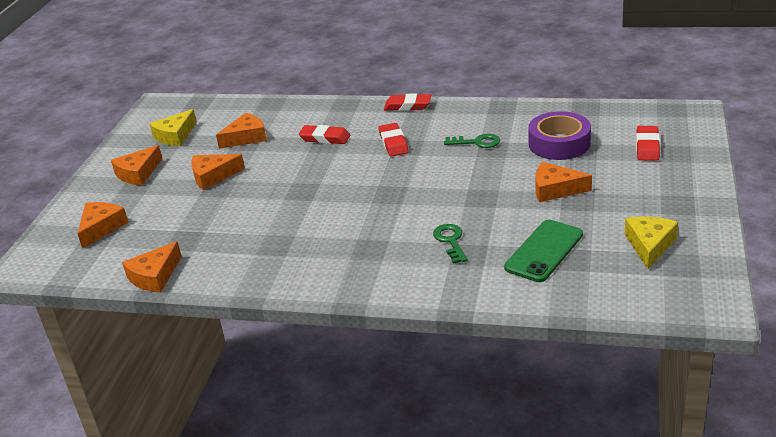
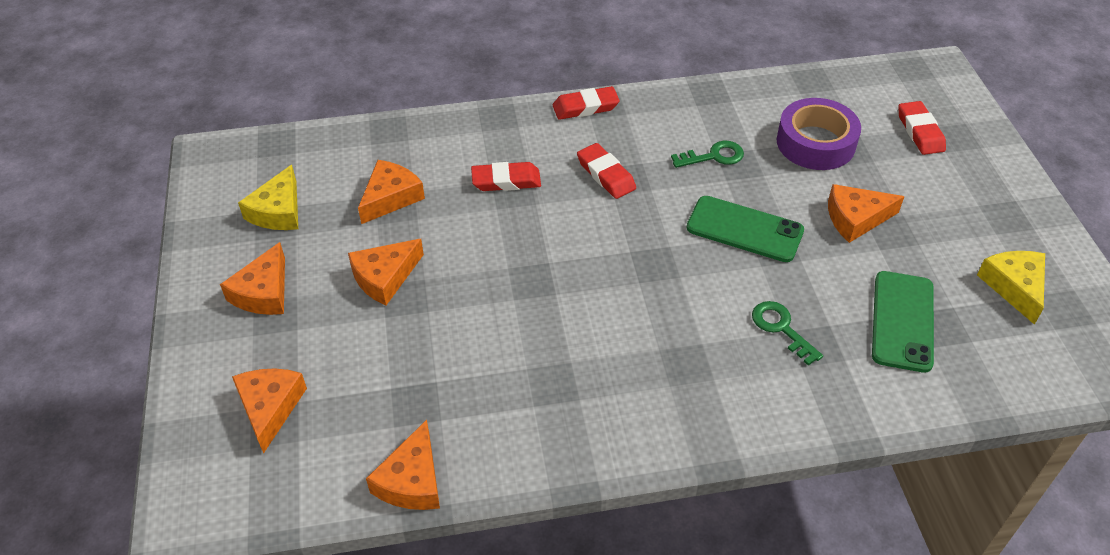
camera: 25 degrees left, 15 degrees up
none -> green phone [687,196,804,262]

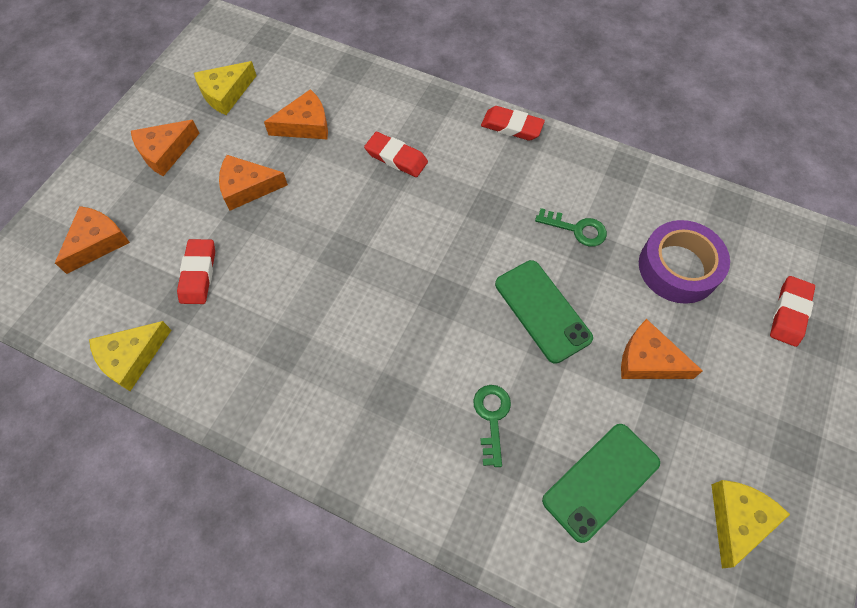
camera: 35 degrees right, 15 degrees up
orange cheese [366,420,440,510] -> yellow cheese [89,321,172,391]
red eraser [577,143,636,199] -> red eraser moved to [177,239,215,304]

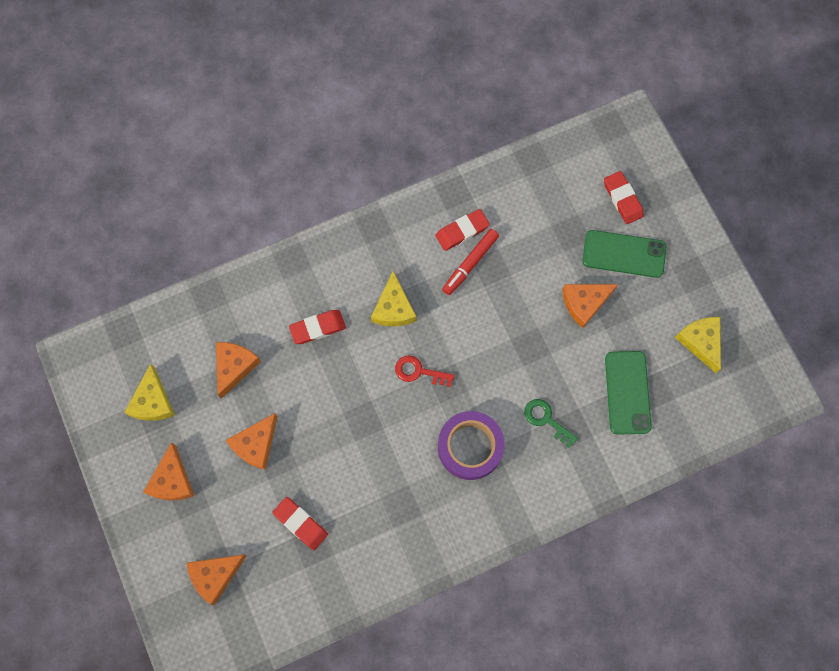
camera: 50 degrees left, 10 degrees up
orange cheese [55,206,130,274] -> orange cheese turned 105 degrees counterclockwise [187,555,247,605]
yellow cheese [89,321,172,391] -> yellow cheese moved to [371,271,416,326]
red eraser [481,106,545,141] -> red eraser moved to [435,209,490,251]
green phone [495,260,593,364] -> green phone moved to [582,230,666,278]
green key [535,208,607,247] -> red marker [442,229,499,295]
purple tape [639,220,730,304] -> purple tape moved to [438,411,505,480]
none -> red key [395,355,455,387]

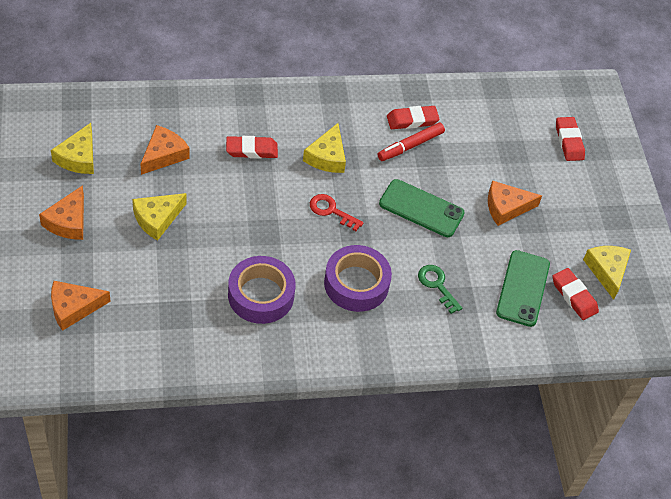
camera: 10 degrees right, 20 degrees down
orange cheese [226,413,278,470] -> yellow cheese [132,193,187,241]
red eraser [272,497,328,550] -> red eraser moved to [553,268,599,320]
green phone [582,230,666,278] -> green phone moved to [379,179,465,237]
none -> purple tape [228,256,296,324]

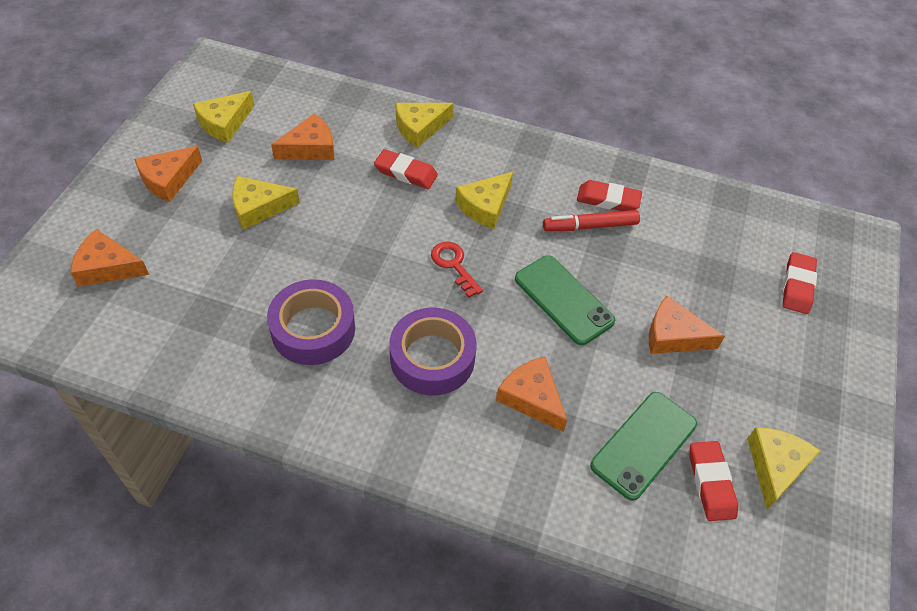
camera: 30 degrees right, 0 degrees up
green key [418,265,462,314] -> orange cheese [496,357,567,432]
none -> yellow cheese [396,103,454,148]

